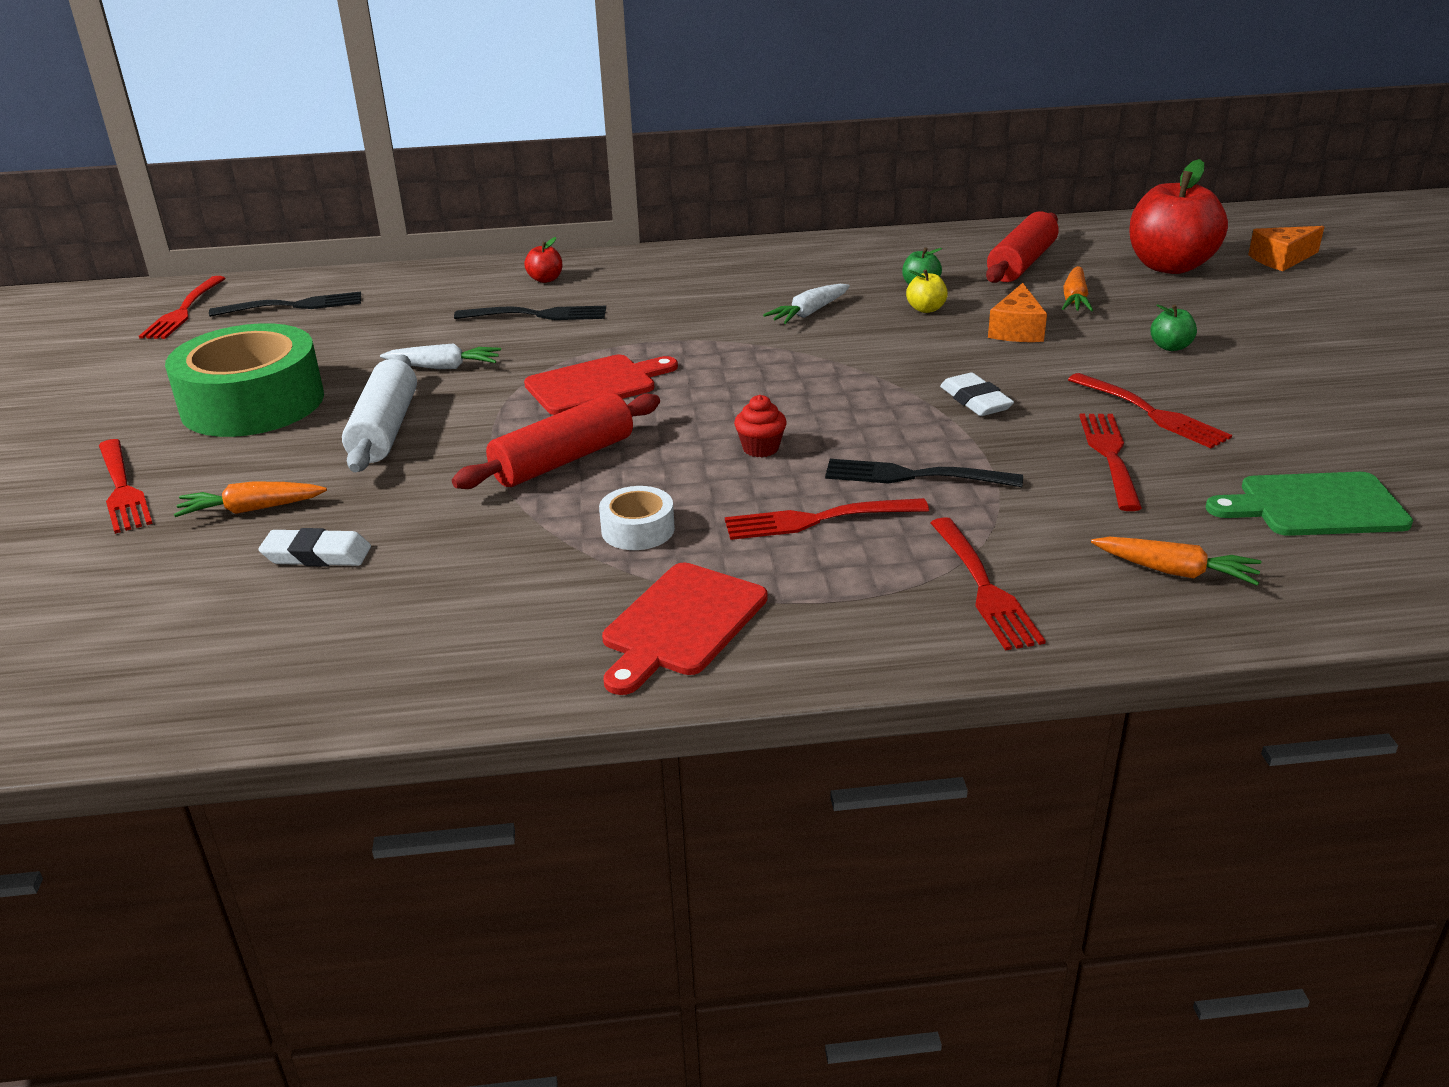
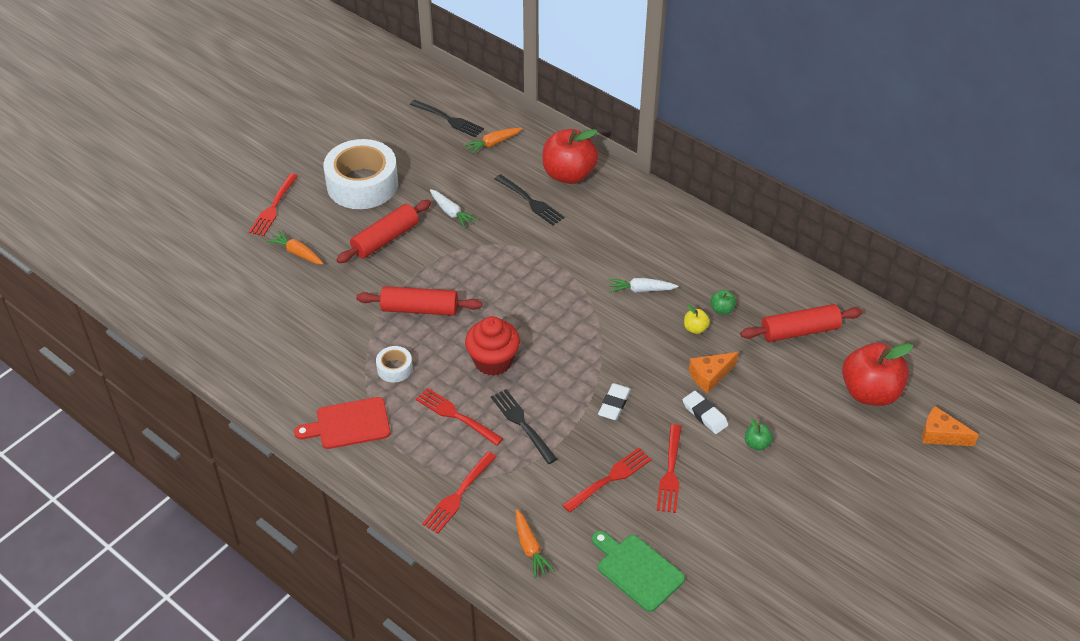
camera: 45 degrees right, 15 degrees up
red fork [139,276,226,339] -> none
green tape [165,323,324,437] -> white tape [324,139,398,209]
white eraser [258,528,371,567] -> white eraser moved to [683,391,728,434]
white rolling pin [342,355,417,472] -> red rolling pin [336,200,431,263]
red apple [524,237,562,283] -> red apple [542,129,598,184], size x2.40
red cutting board [524,355,678,415] -> none
red cupcake [734,395,787,457] -> red cupcake [465,316,520,376], size x1.97
orange carrot [1062,266,1093,312] -> orange carrot moved to [464,128,522,155]

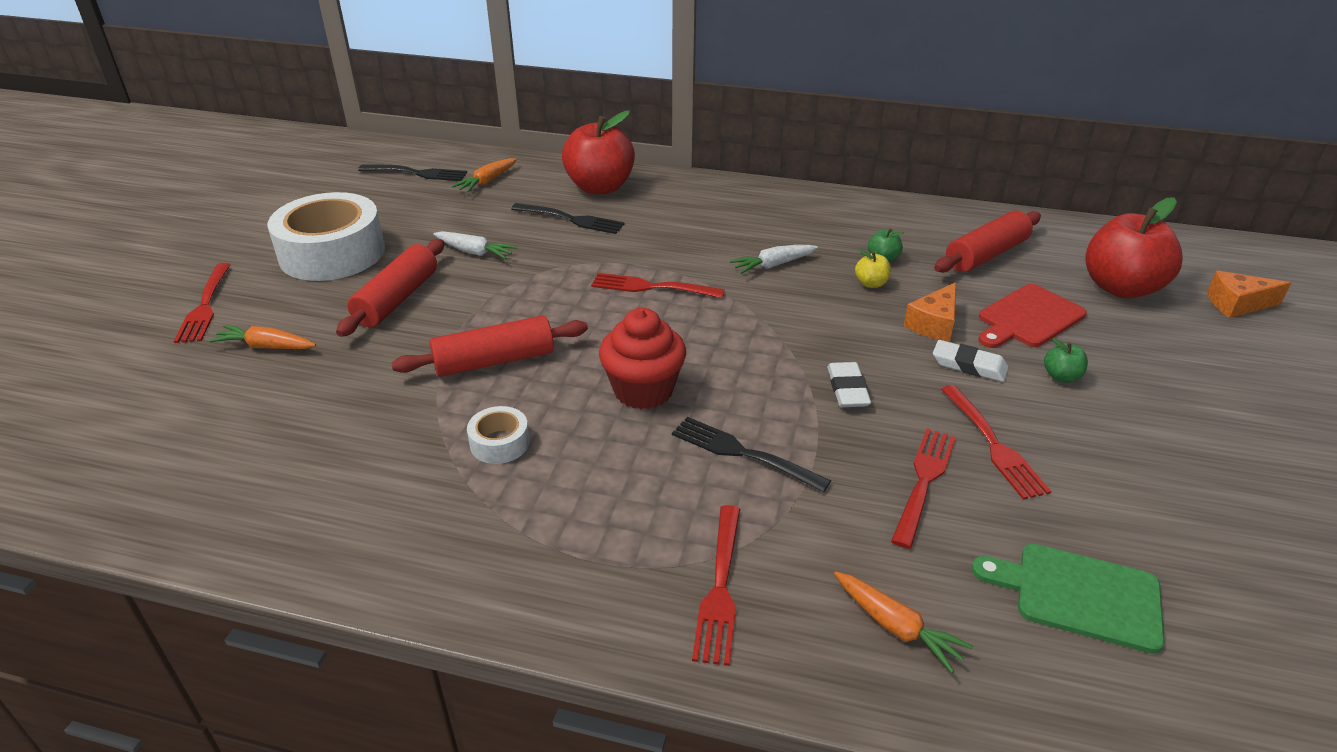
camera: 25 degrees left, 10 degrees down
red cutting board [294,397,391,449] -> red cutting board moved to [978,284,1087,348]
red fork [416,388,504,446] -> red fork moved to [591,273,725,298]

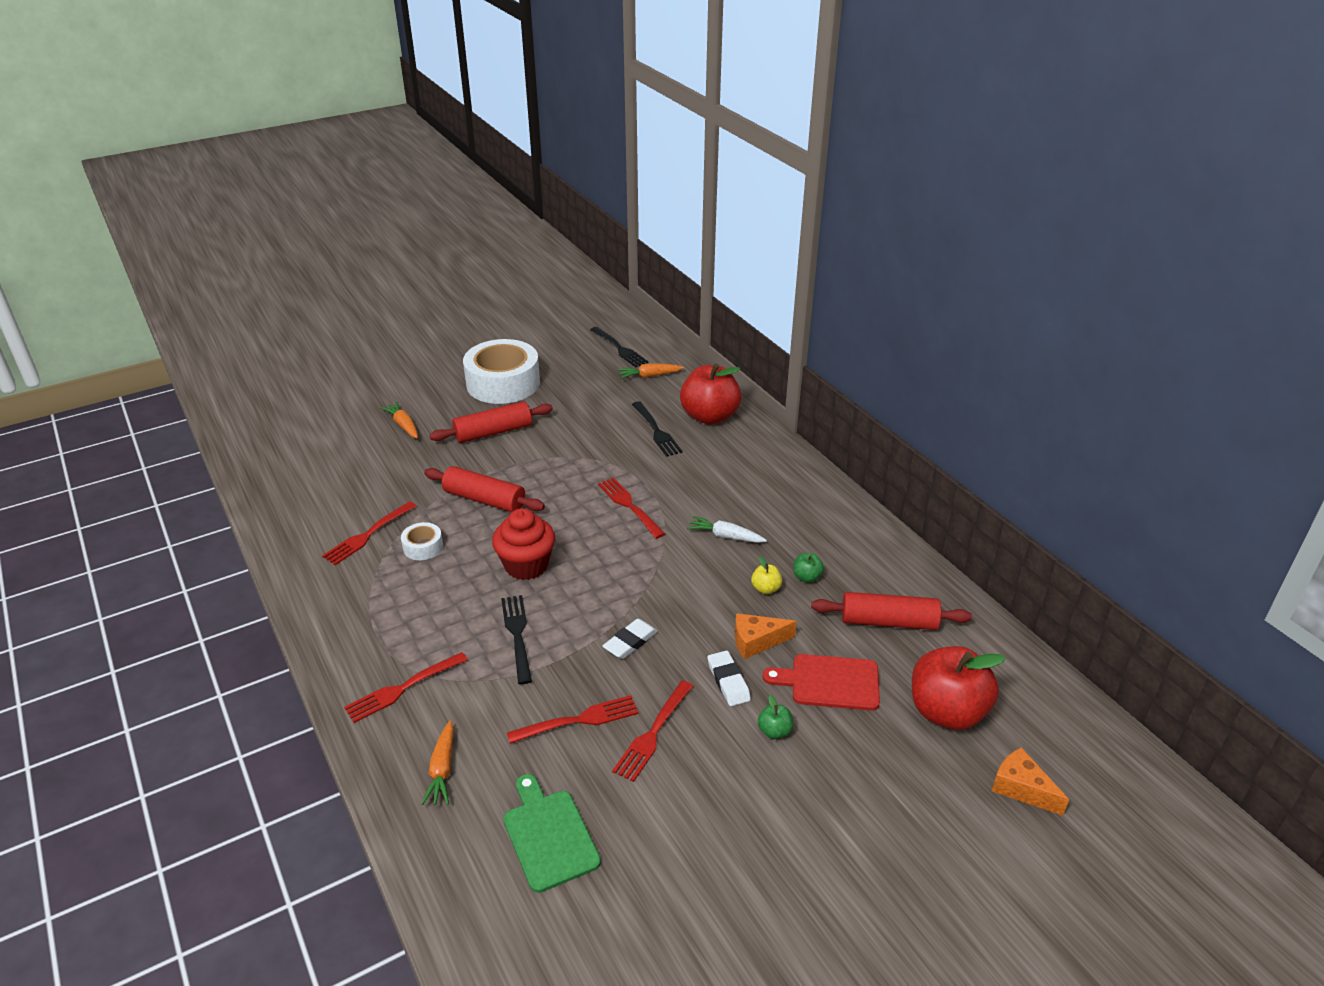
camera: 45 degrees right, 0 degrees up
red fork [174,263,231,343] -> red fork moved to [322,501,417,565]
white carrot [433,231,518,259] -> none

